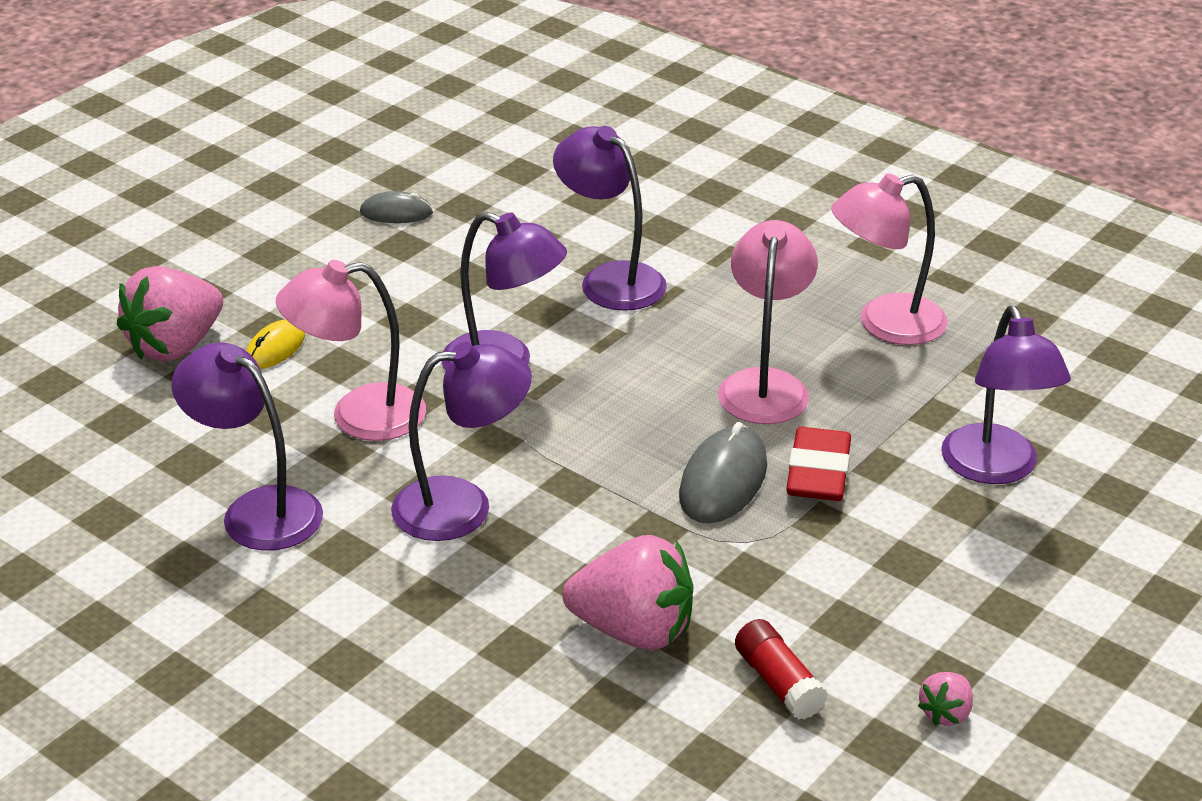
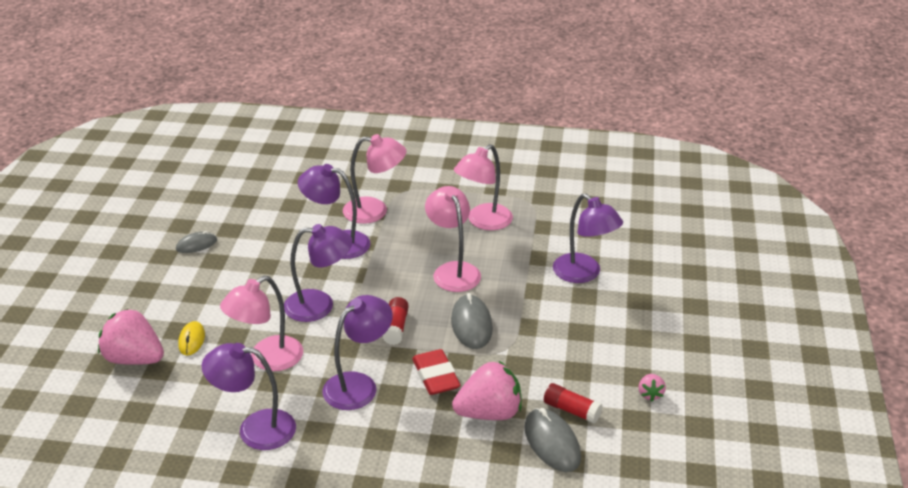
camera: 30 degrees left, 0 degrees up
pink strawberry [117,266,223,362] -> pink strawberry turned 105 degrees clockwise [98,308,164,365]
red eraser [786,427,851,501] -> red eraser moved to [412,349,461,395]
none -> pink lamp [343,134,406,224]
none -> red glue stick [383,297,409,345]
none -> grey mouse [524,408,581,472]

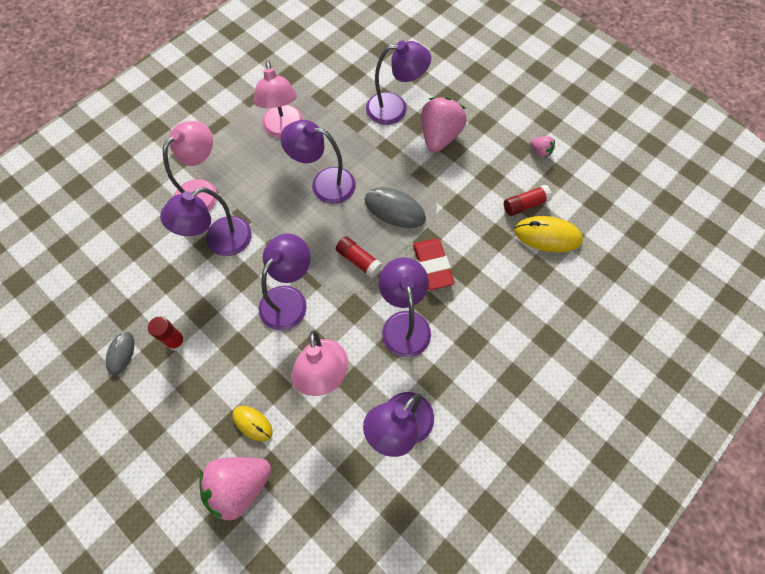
camera: 55 degrees left, 30 degrees up
red eraser [412,349,461,395] -> red eraser turned 60 degrees clockwise [413,238,455,290]
pink lamp [425,186,481,292] -> purple lamp [281,120,356,204]
pink strawberry [452,361,522,420] -> pink strawberry moved to [421,97,467,152]
grey mouse [524,408,581,472] -> yellow mouse [514,216,583,252]
none -> red glue stick [148,317,186,351]

